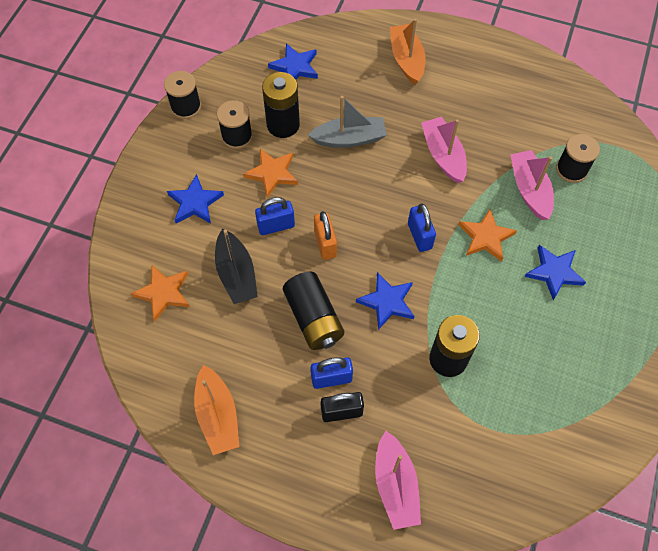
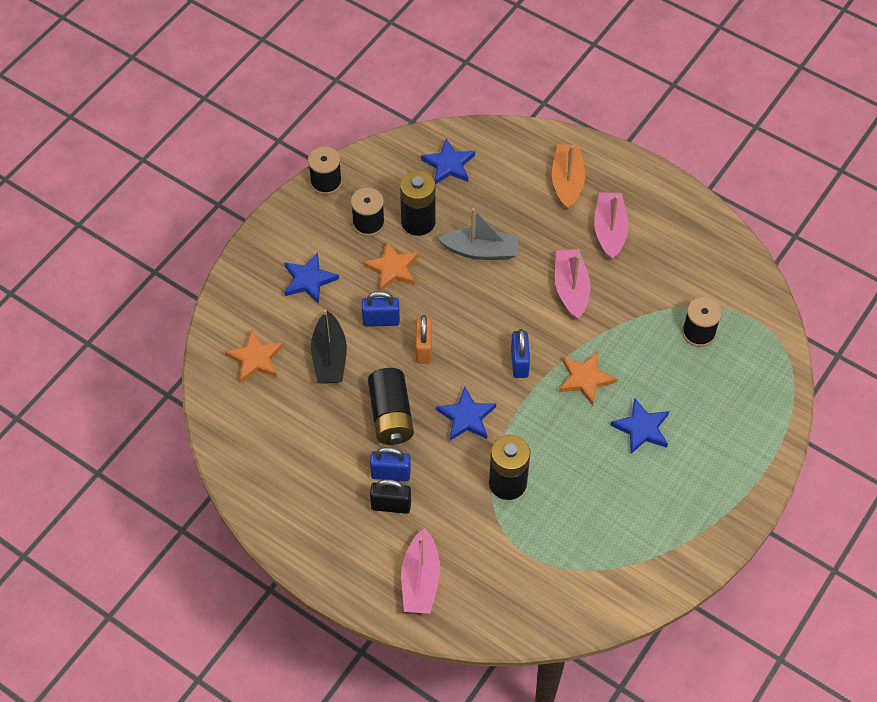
camera: 15 degrees right, 5 degrees down
orange boat [194,365,239,455] -> none
pink boat [510,150,554,220] -> pink boat moved to [594,192,629,260]

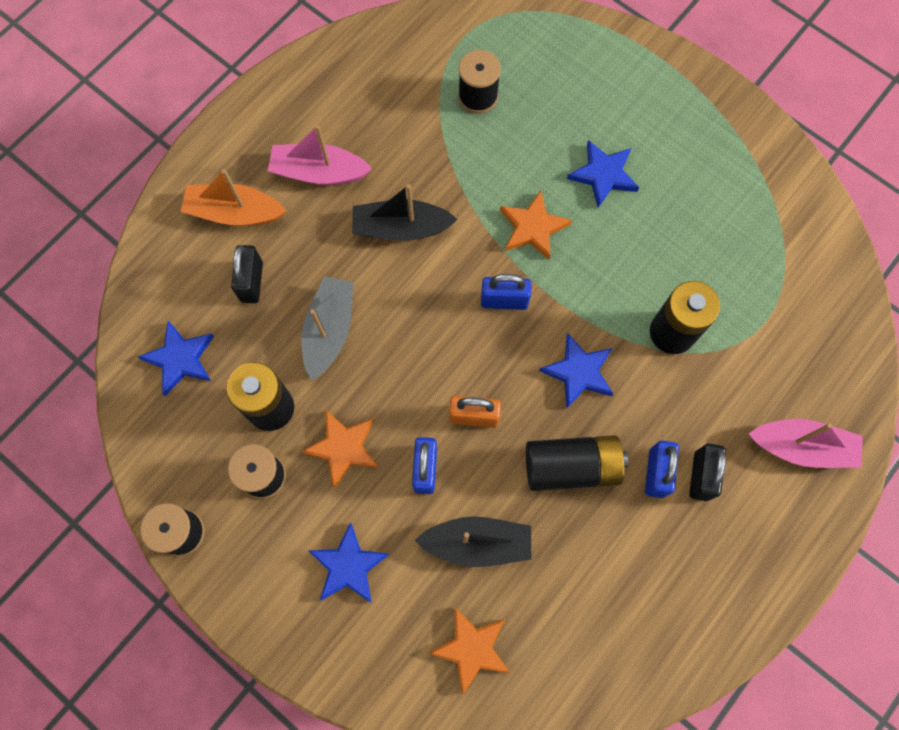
camera: 85 degrees left, 15 degrees up
pink boat [555,249,590,320] -> black boat [352,184,458,240]
none -> black padlock [231,245,263,303]

